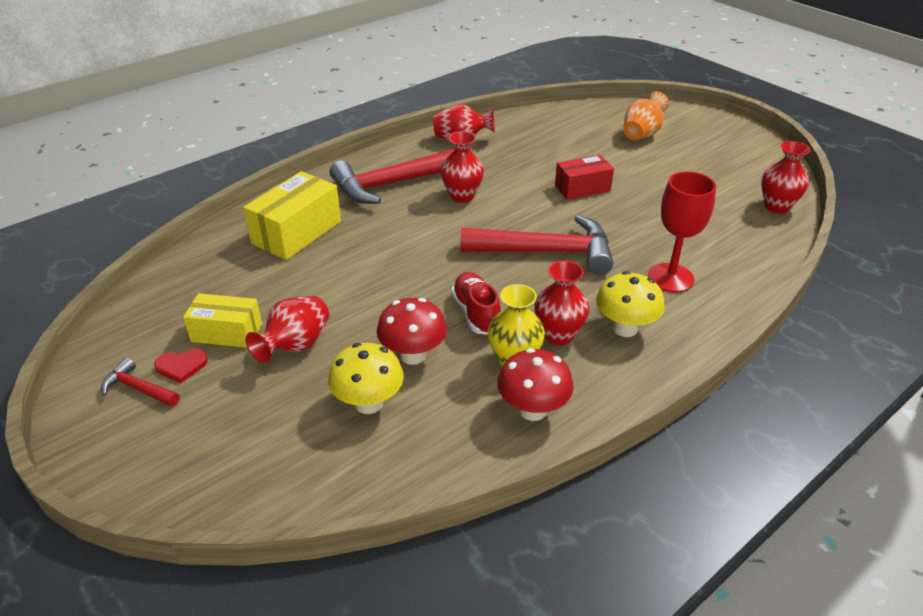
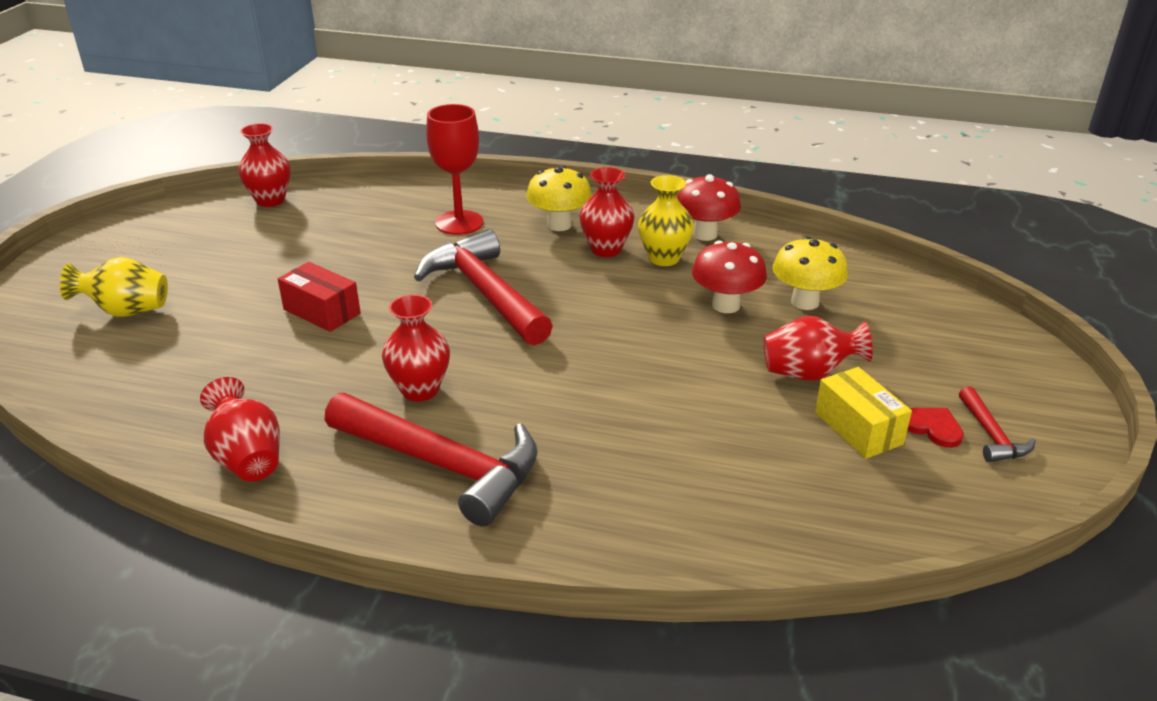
camera: 125 degrees left, 5 degrees down
yellow box [243,171,341,260] -> none
red shoe [451,272,501,335] -> none
orange vase [623,91,669,140] -> yellow vase [60,257,168,317]

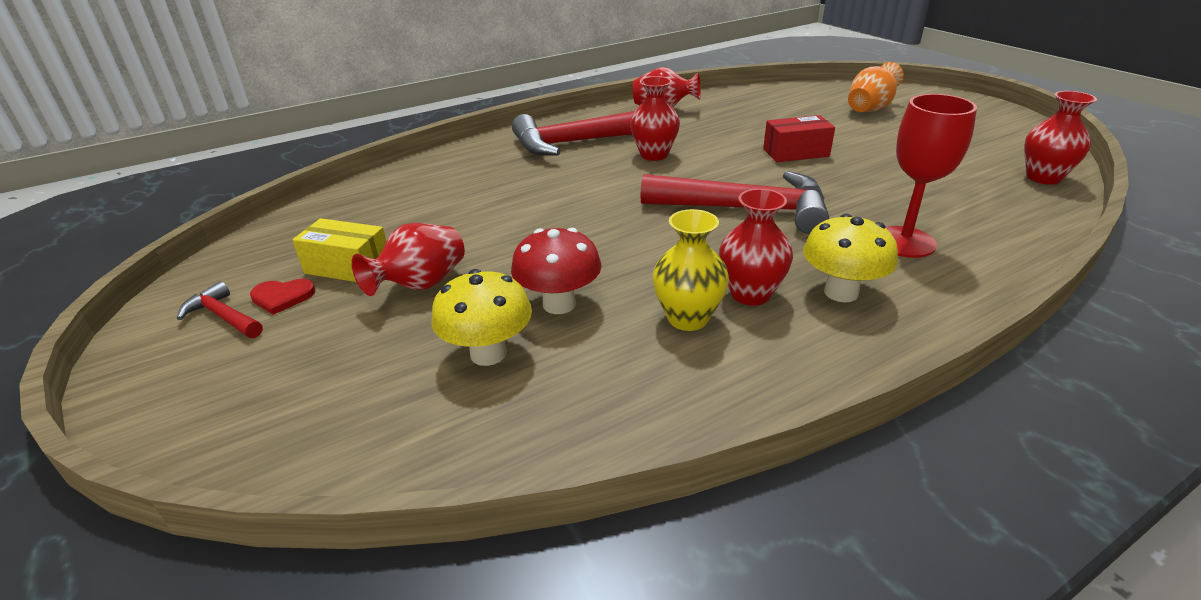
camera: 135 degrees right, 0 degrees up
yellow vase [60,257,168,317] -> orange vase [848,62,904,112]
red mushroom [677,174,741,241] -> none

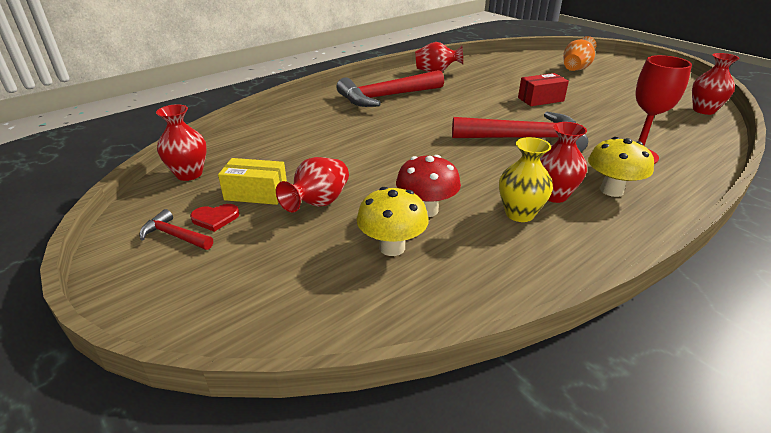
camera: 10 degrees left, 0 degrees up
red vase [630,76,680,161] -> red vase moved to [156,104,207,181]

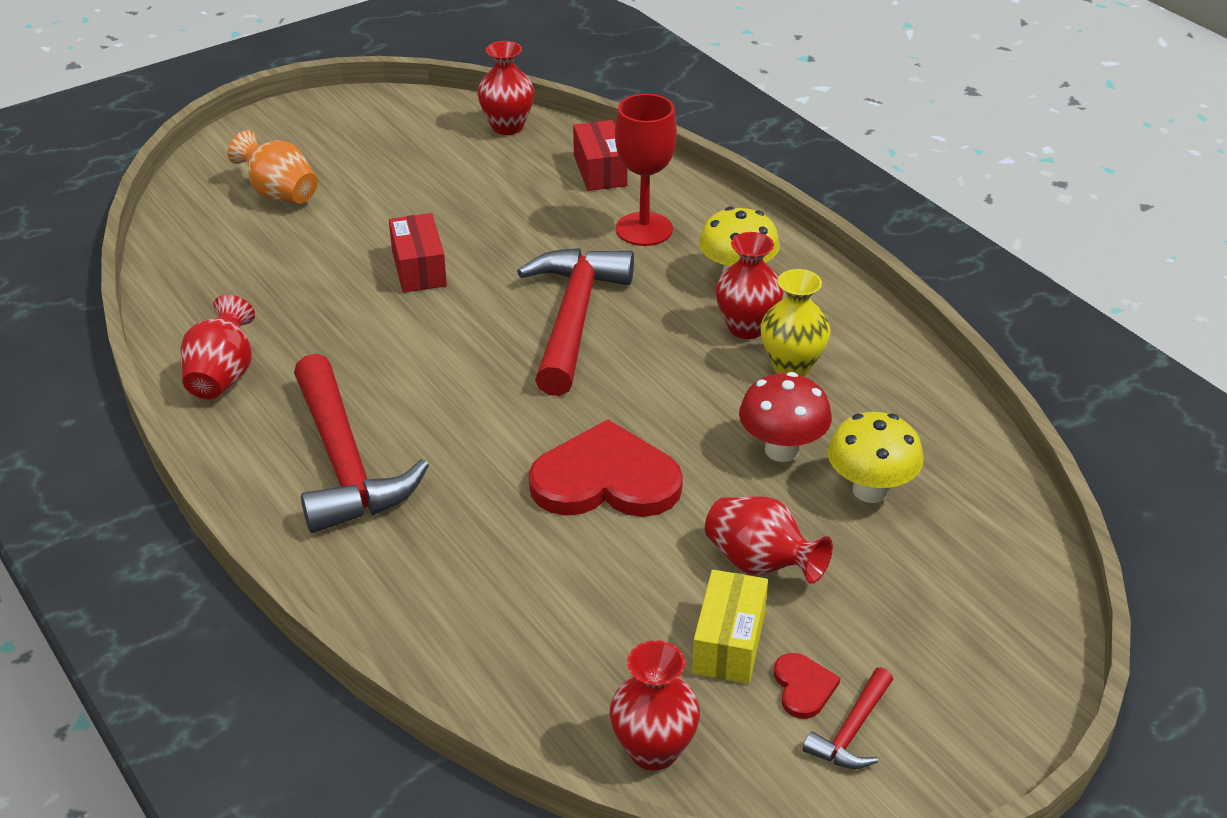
camera: 85 degrees left, 5 degrees up
none -> red heart [529,419,683,517]
none -> red box [573,120,628,191]

